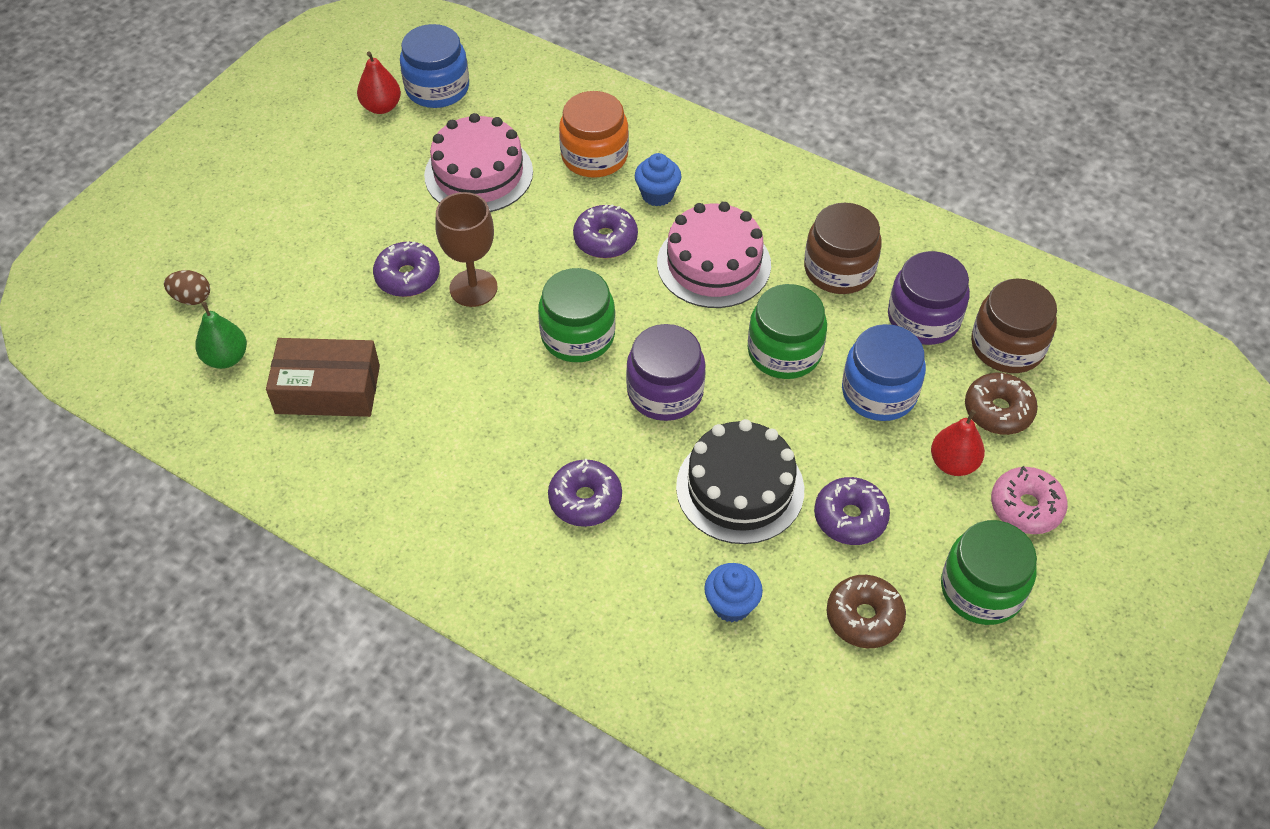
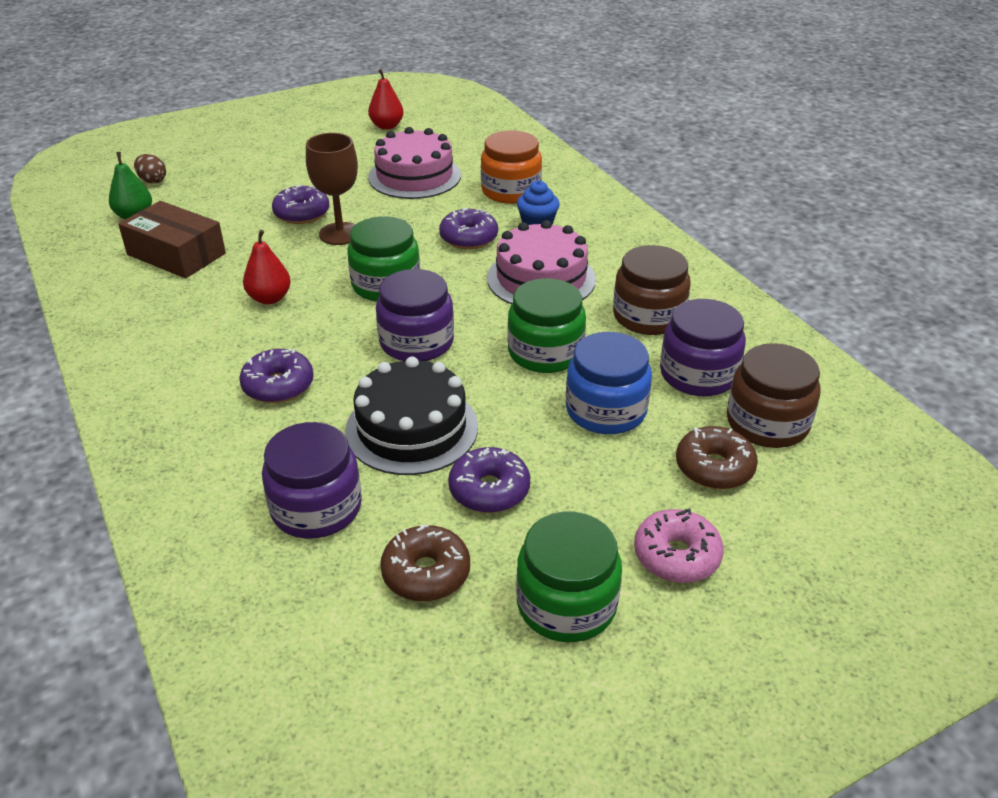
camera: 30 degrees right, 15 degrees down
blue jar [400,24,469,108] -> none
blue cupcake [704,563,763,622] -> purple jar [262,422,362,539]
red pear [931,410,985,476] -> red pear moved to [243,230,291,304]

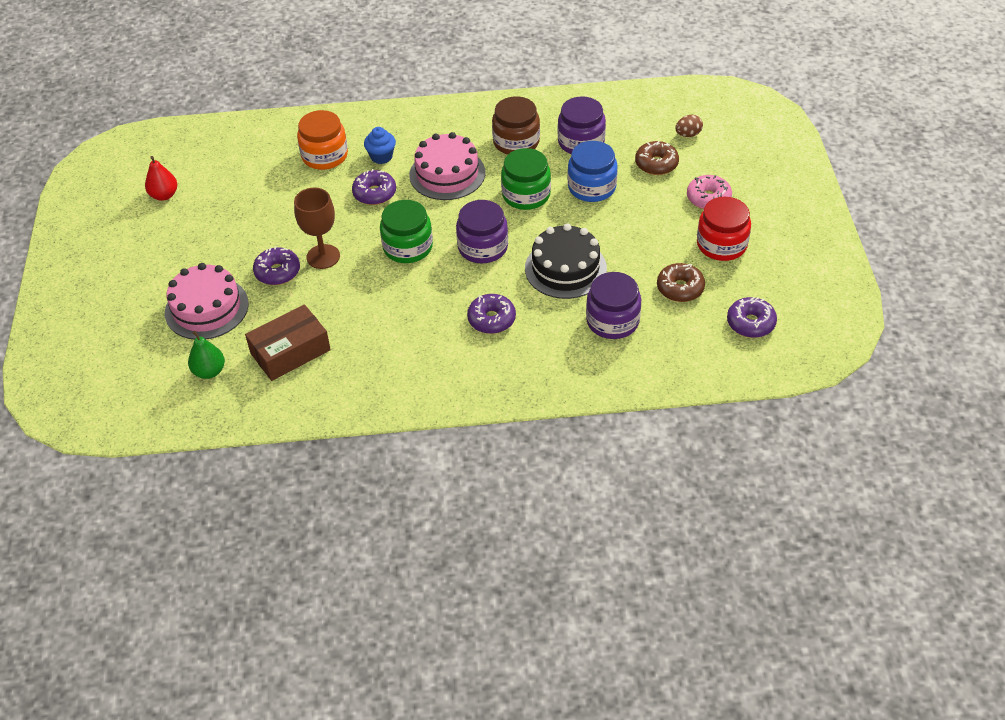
camera: 65 degrees left, 10 degrees up
brown egg [134,154,166,184] -> brown egg moved to [675,115,703,137]
red pear [243,230,291,304] -> none
pink cake [368,127,461,199] -> pink cake moved to [165,263,249,340]
purple donut [448,447,530,513] -> purple donut moved to [727,297,777,338]
green jar [516,512,622,642] -> red jar [697,197,751,261]
brown jar [727,343,821,448] -> none

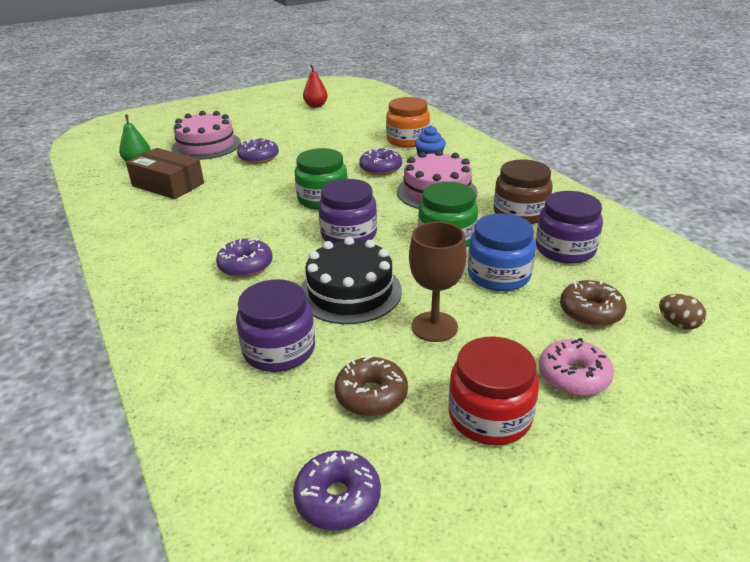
camera: 65 degrees right, 15 degrees down
brown goblet [294,187,340,269] -> brown goblet moved to [409,222,467,342]

